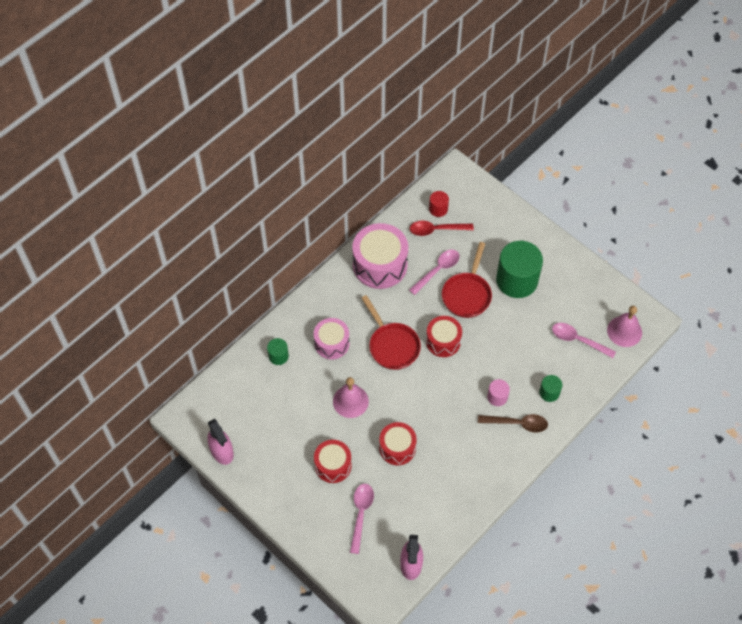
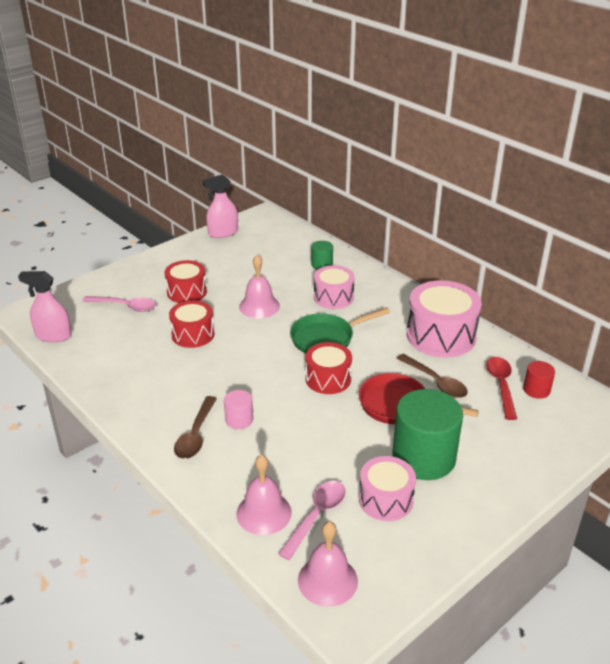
camera: 95 degrees right, 25 degrees down
red pan [361,295,421,370] -> green pan [290,307,390,353]
pink spoon [409,250,460,295] -> brown spoon [397,354,468,398]
green cylinder [539,375,562,402] -> none
none -> pink bell [236,455,292,535]
none -> pink drum [359,456,416,521]

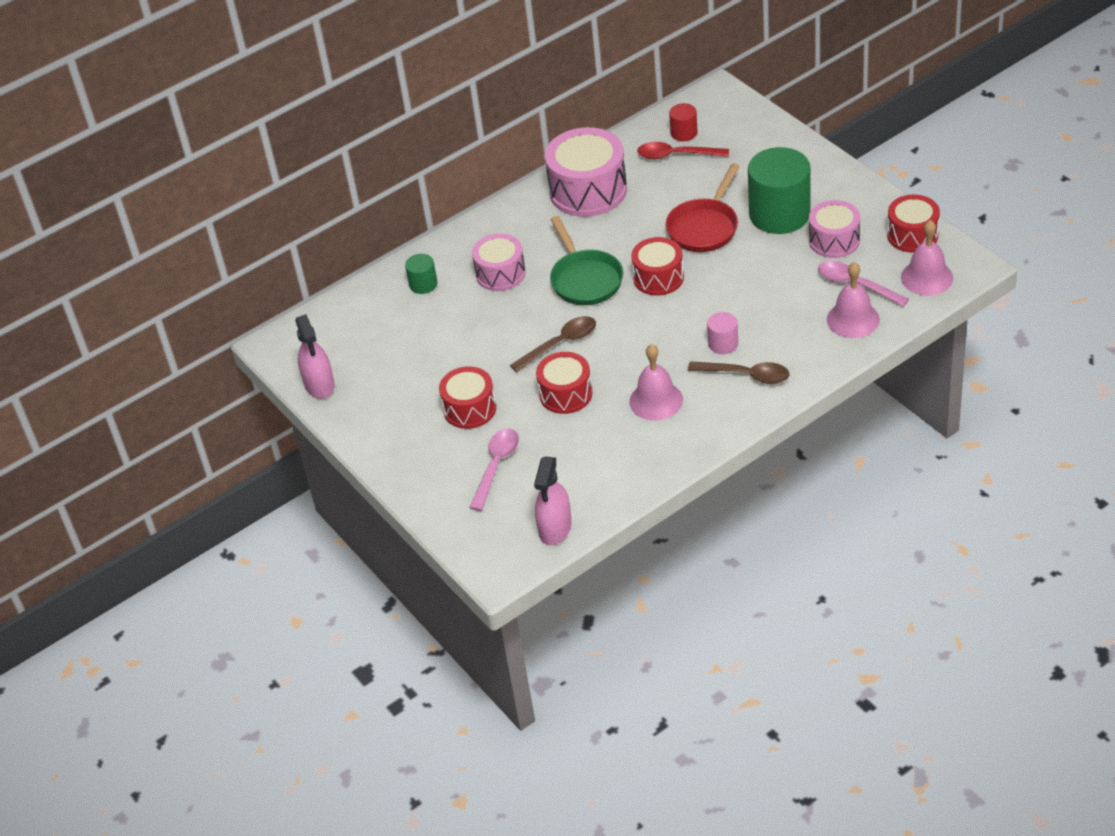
camera: 80 degrees left, 10 degrees up
pink bell [239,255,280,318] -> pink bell moved to [629,344,683,421]
brown spoon [397,354,468,398] -> brown spoon moved to [510,316,596,372]
none -> red drum [887,195,940,253]

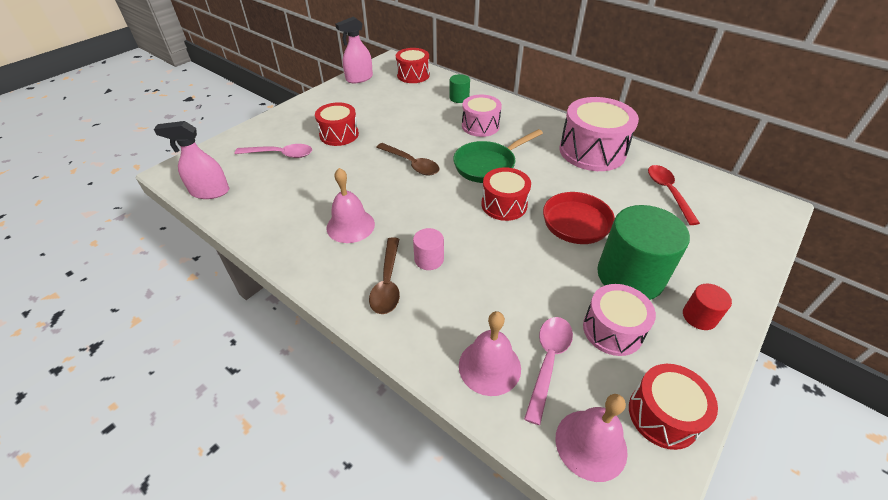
camera: 70 degrees right, 0 degrees up
red drum [536,352,592,414] -> red drum moved to [396,48,430,83]
red cylinder [669,103,698,141] -> red cylinder moved to [683,284,732,330]

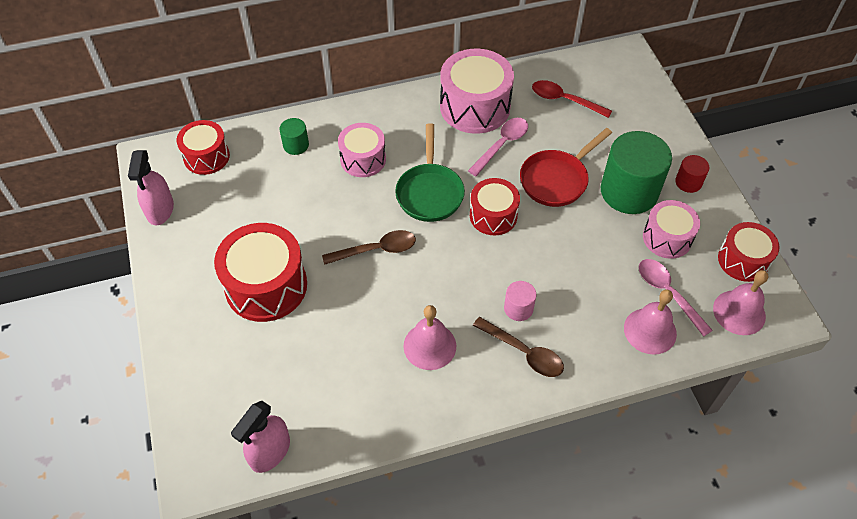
camera: 55 degrees left, 10 degrees up
pink spoon [235,144,312,158] -> pink spoon moved to [468,118,528,176]
red drum [315,102,359,146] -> red drum [214,223,307,322], size x1.61

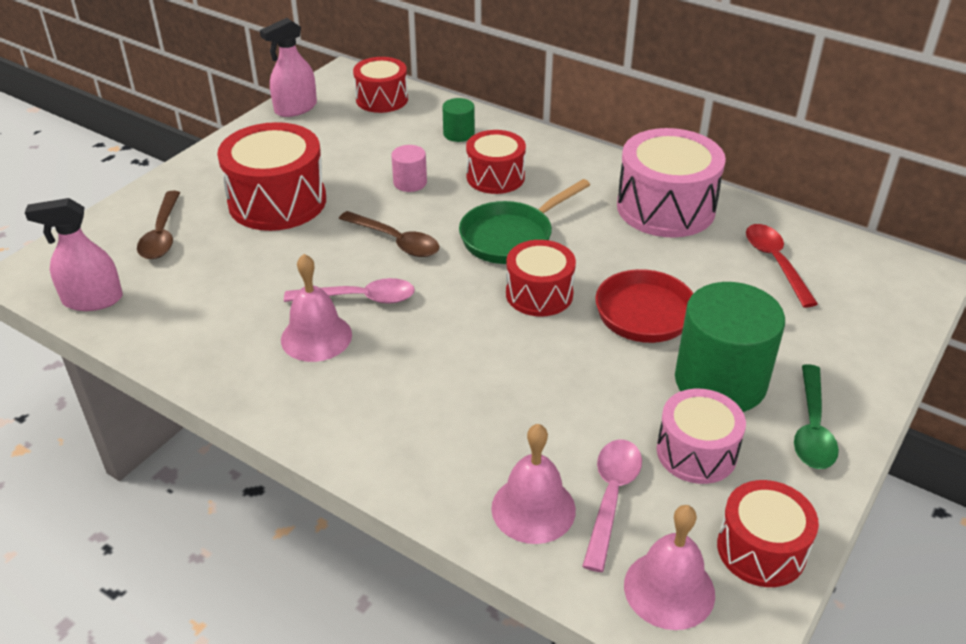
camera: 50 degrees right, 15 degrees down
pink drum [338,123,386,177] -> red drum [466,130,526,194]
pink spoon [468,118,528,176] -> pink spoon moved to [284,278,415,304]
brown spoon [473,317,564,377] -> brown spoon moved to [137,191,180,259]
pink cylinder [504,281,536,321] -> pink cylinder moved to [391,145,427,192]
red cylinder [675,155,709,193] -> green spoon [794,364,839,469]

